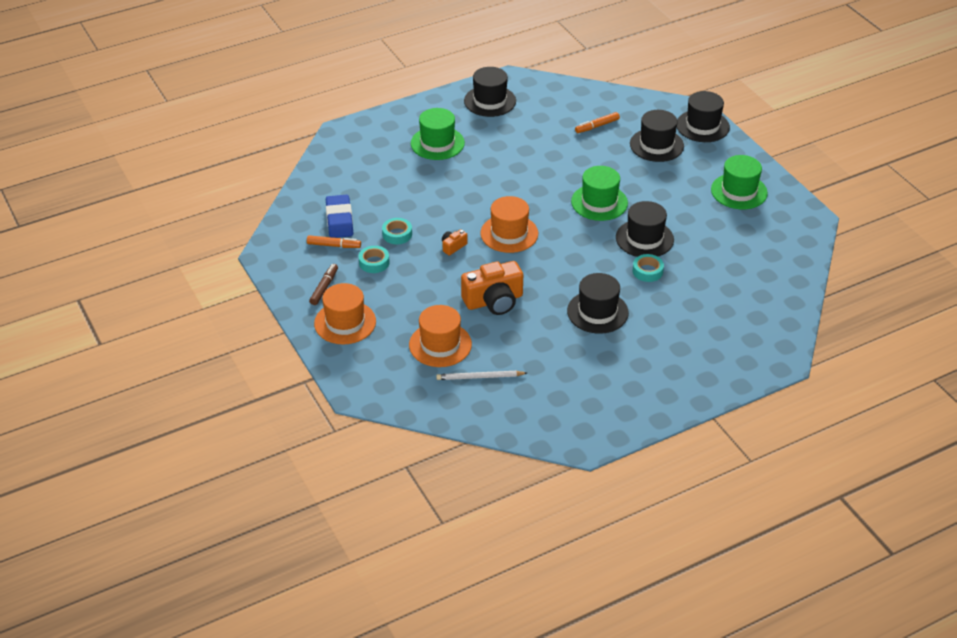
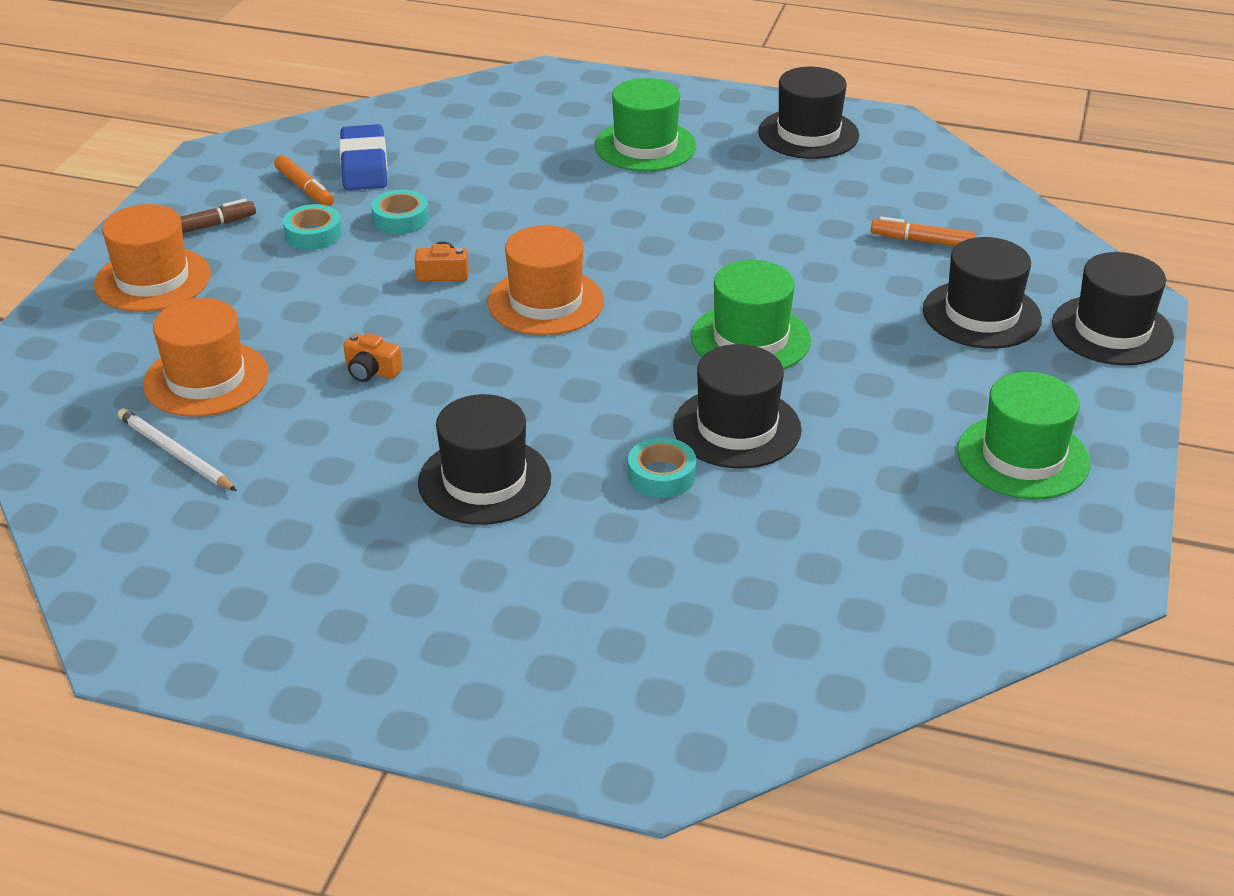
camera: 45 degrees right, 5 degrees down
blue eraser [326,195,353,238] -> blue eraser turned 45 degrees counterclockwise [339,124,388,190]
orange camera [461,261,523,315] -> orange camera [343,333,402,382], size x0.46

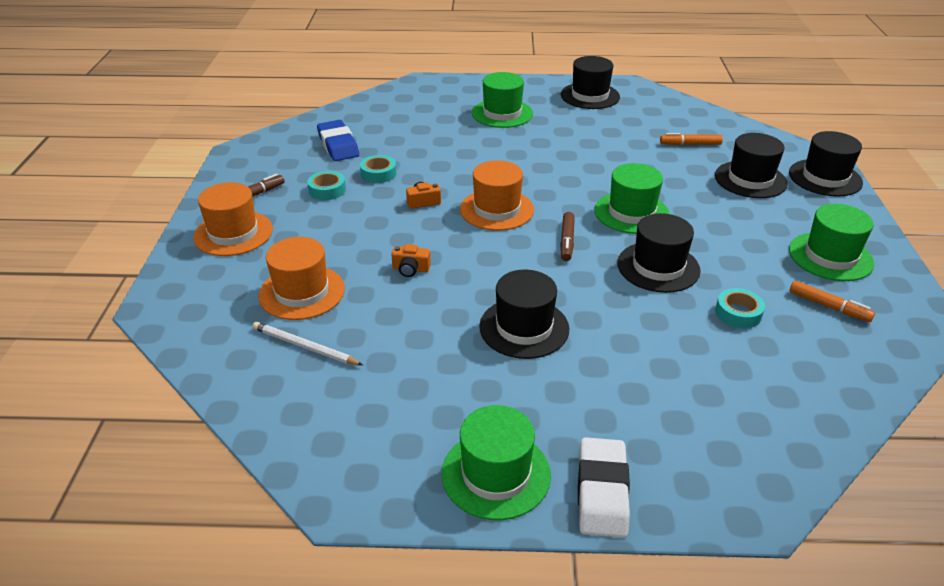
camera: 15 degrees left, 0 degrees up
orange marker [274,155,334,206] -> orange marker moved to [790,281,875,322]
turquoise tape [628,437,696,498] -> turquoise tape moved to [715,288,765,328]
none -> green hat [442,405,551,520]
none -> brown marker [560,212,575,261]
none -> white eraser [578,437,630,538]

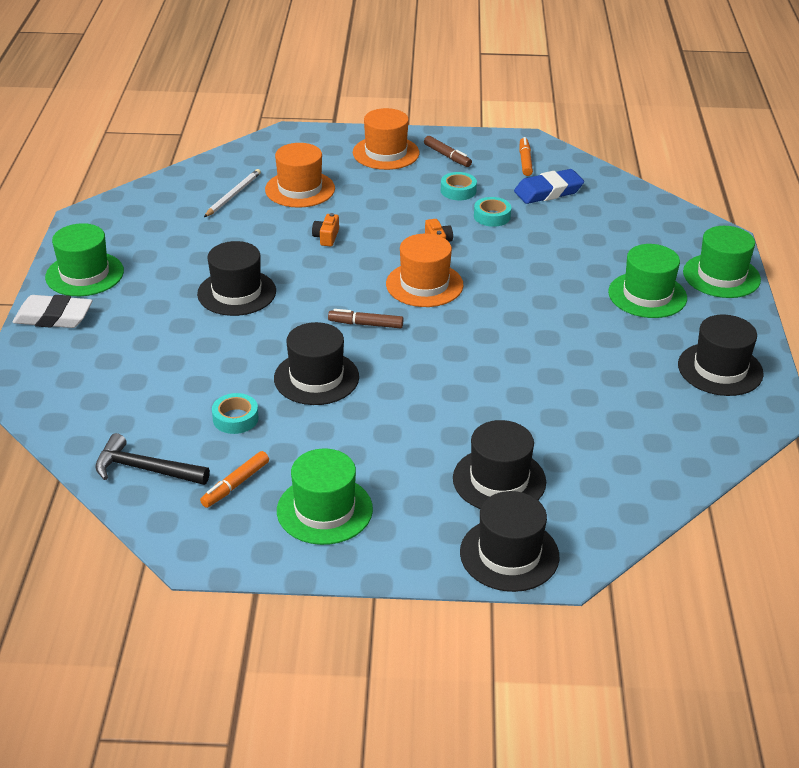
camera: 90 degrees right, 0 degrees up
green hat [594,163,670,234] -> green hat moved to [683,226,761,298]
orange marker [660,133,723,145] -> orange marker moved to [519,137,533,176]
none -> black hammer [95,433,210,485]

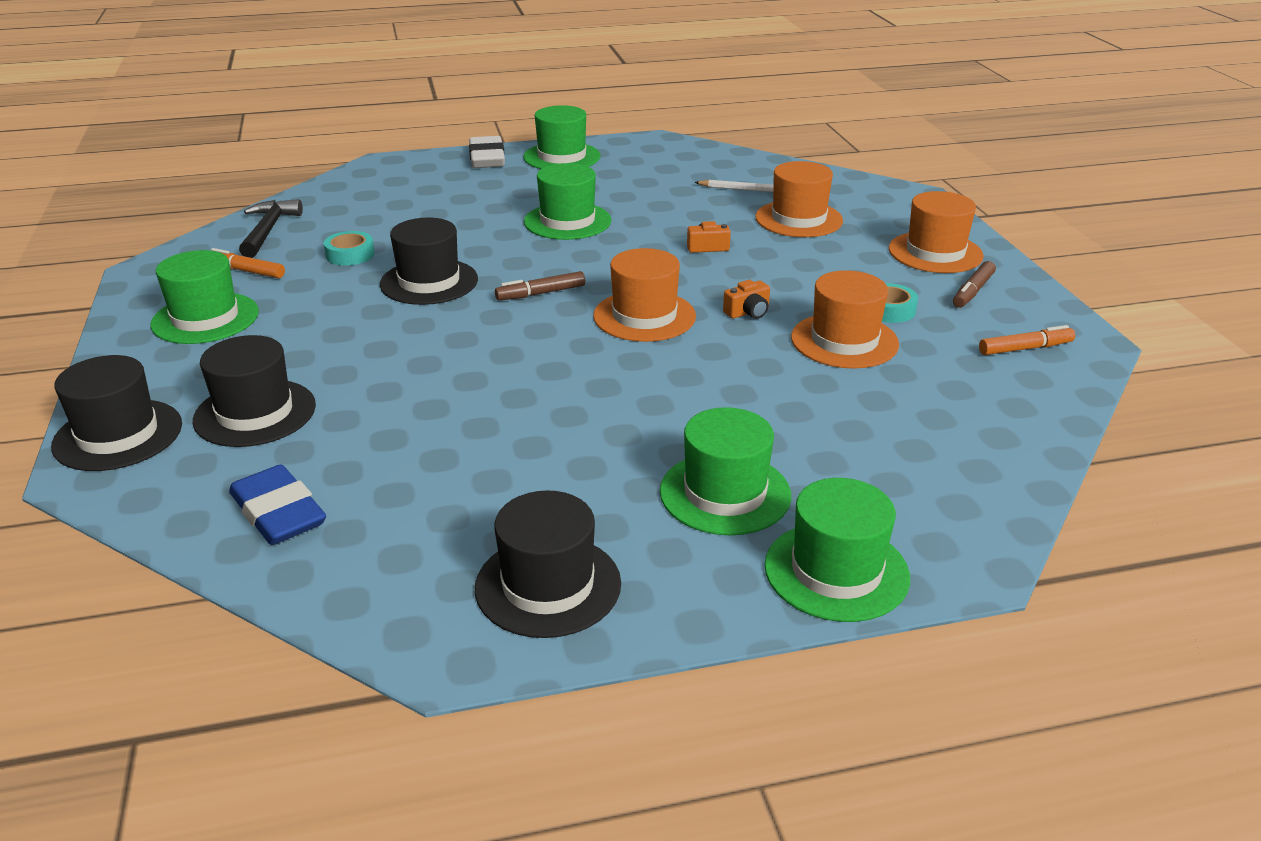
camera: 75 degrees right, 5 degrees down
black hat [197,241,276,316] -> green hat [524,163,611,240]
brown marker [328,309,403,328] -> brown marker turned 105 degrees counterclockwise [495,271,585,301]
turquoise tape [474,197,511,227] -> orange hat [791,270,899,369]
blue eraser [514,169,584,204] -> blue eraser moved to [229,464,326,545]

